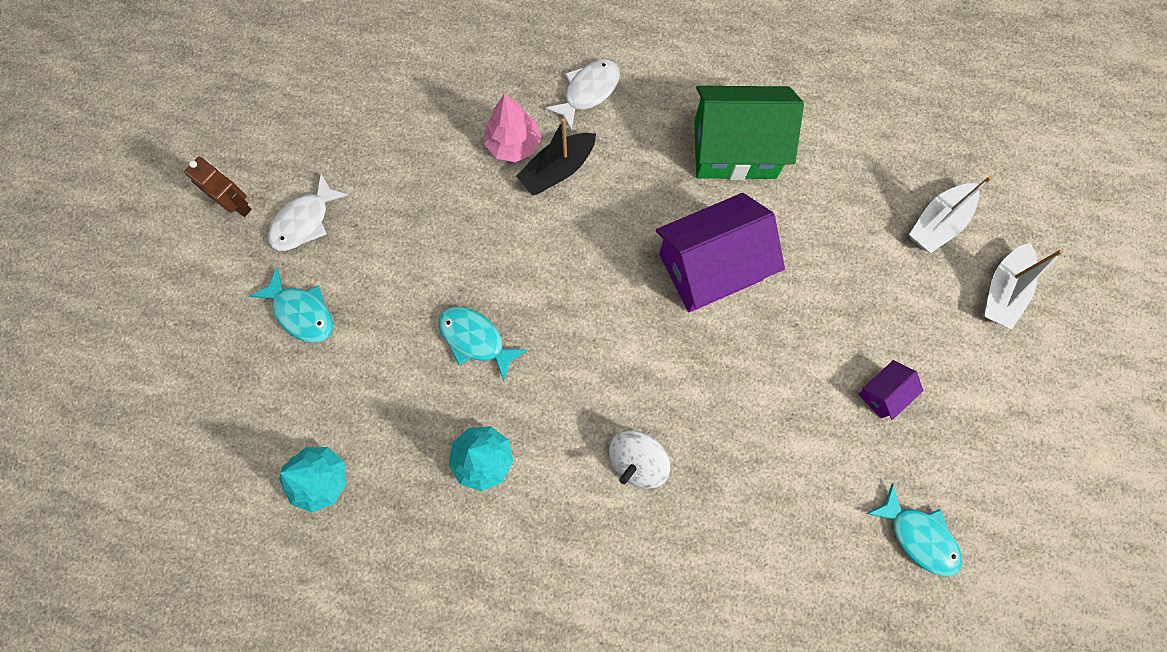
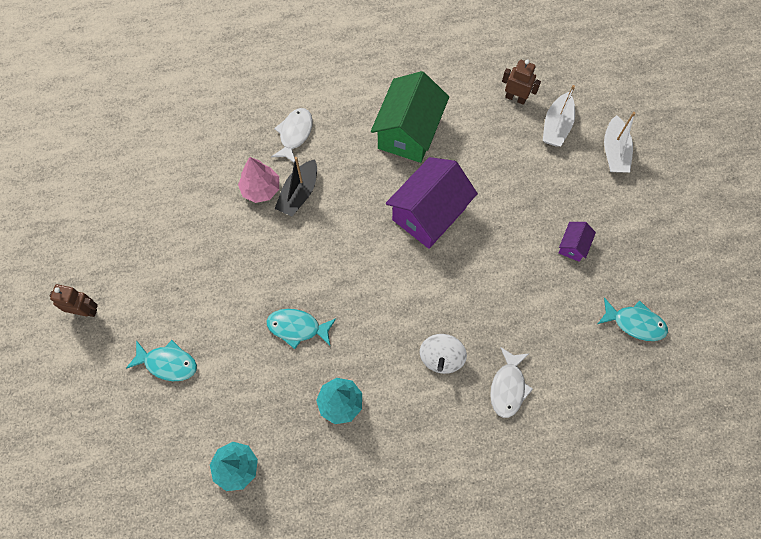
camera: 25 degrees left, 5 degrees down
white fish [268,174,349,251] -> white fish moved to [490,347,533,418]
green house [694,86,804,180] -> green house turned 45 degrees counterclockwise [371,71,449,163]
none -> brown robot [502,59,541,105]

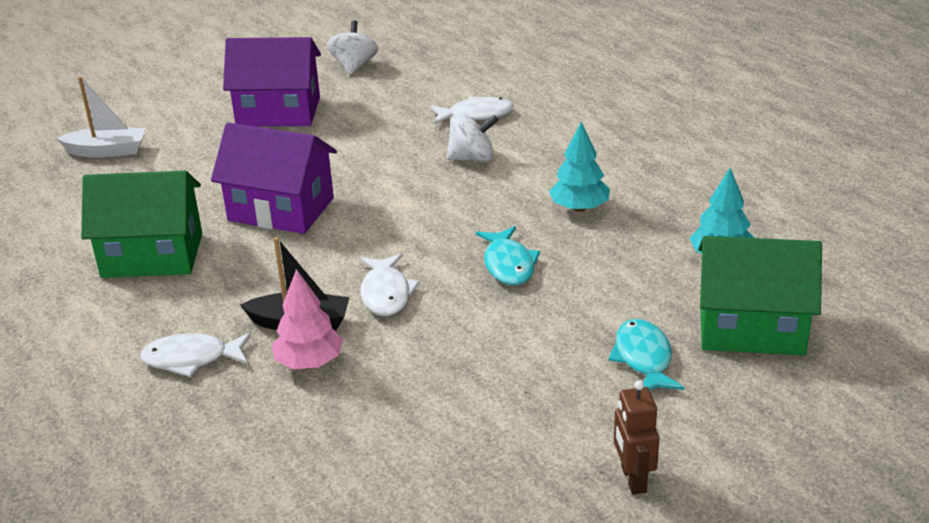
camera: 110 degrees left, 35 degrees down
brown robot [502,59,541,105] -> none
purple house [559,222,596,262] -> purple house [223,37,321,127], size x2.21
turquoise fish [598,298,668,341] -> white spinning top [327,20,378,75]
white boat [604,112,636,173] -> none
none -> white fish [360,254,420,316]
none -> green house [698,236,822,356]

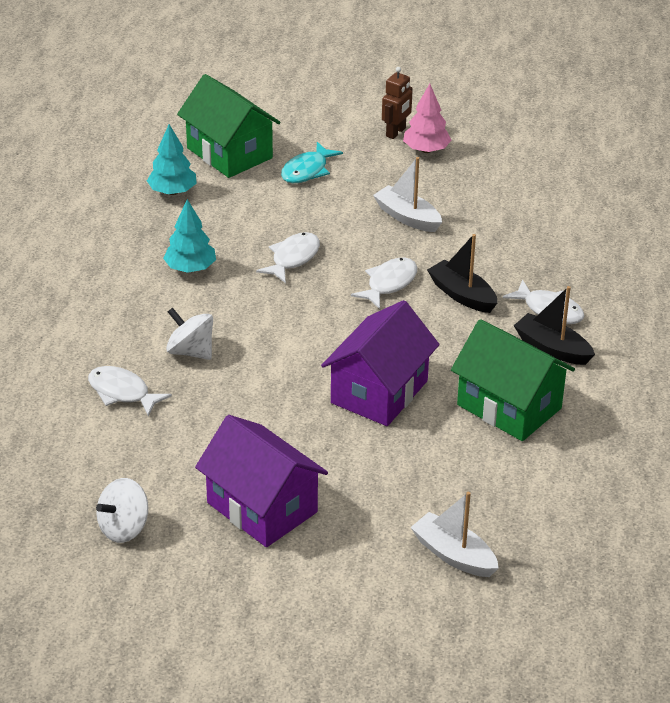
camera: 140 degrees left, 5 degrees up
purple house [211,123,337,234] -> purple house turned 60 degrees clockwise [321,300,440,426]
pink tree [272,269,343,369] -> pink tree moved to [403,84,452,153]
turquoise fish [476,226,540,285] -> white fish [256,232,320,283]
none -> white boat [373,157,442,232]
none -> black boat [514,286,595,365]

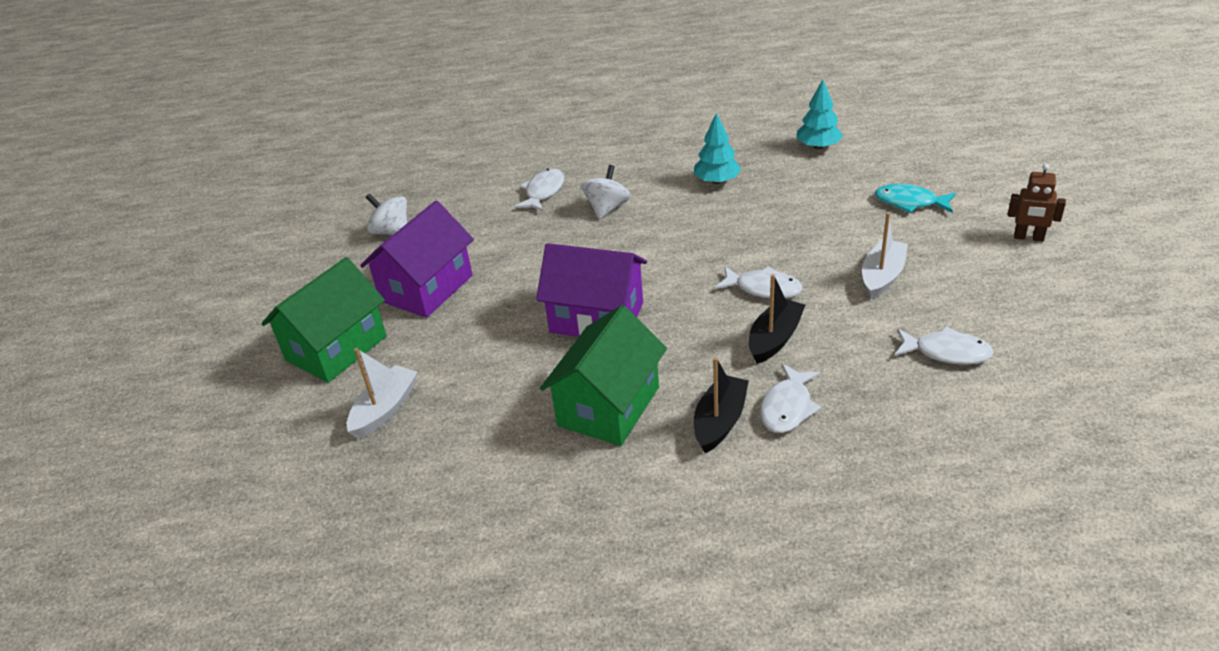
camera: 80 degrees right, 0 degrees up
green house [177,74,280,178] -> green house moved to [261,257,387,383]
white fish [256,232,320,283] -> white fish moved to [894,326,994,365]
pink tree [403,84,452,153] -> none

